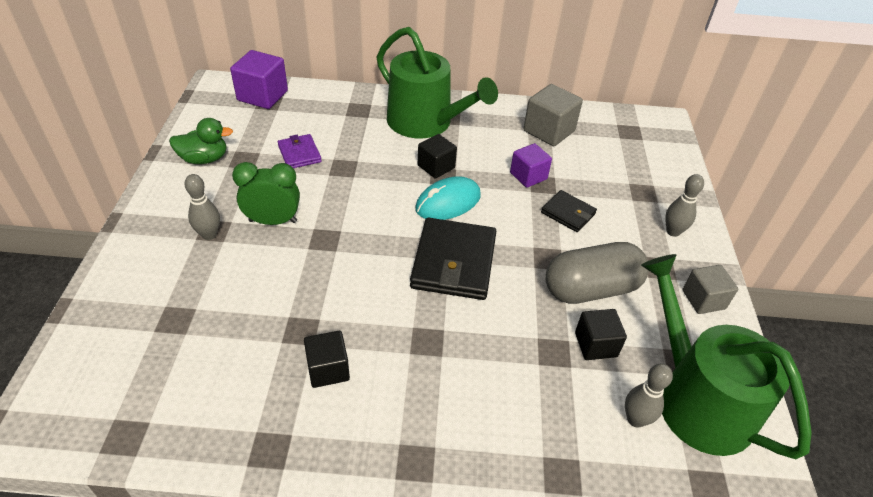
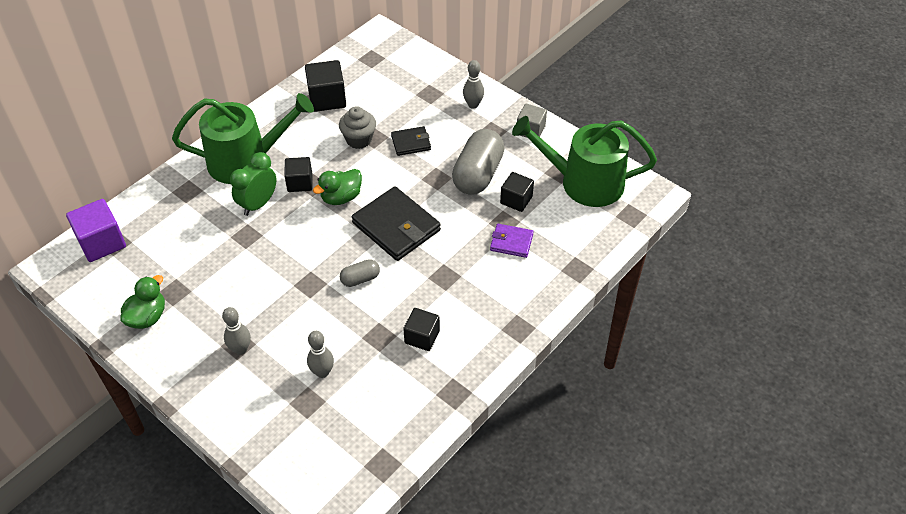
camera: 50 degrees left, 5 degrees up
green clock [232,162,300,225] -> green clock moved to [230,152,277,216]
purple wallet [278,134,322,168] -> purple wallet moved to [490,224,534,258]
turquoise mouse [415,176,481,220] -> green duck [313,169,362,205]
purple cube [510,143,552,188] -> grey cupcake [339,106,376,149]
grey cube [523,84,583,146] -> black cube [305,60,346,112]
grey bowling pin [625,364,673,428] -> grey bowling pin moved to [307,331,334,378]
none -> grey capsule [340,259,380,287]

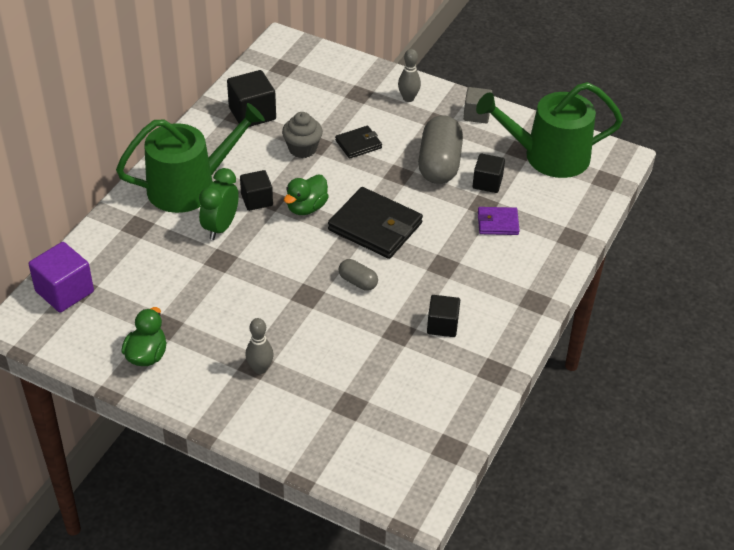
camera: 15 degrees left, 5 degrees down
grey bowling pin [307,331,334,378] -> none
grey capsule [340,259,380,287] -> grey capsule turned 75 degrees clockwise [338,259,378,291]

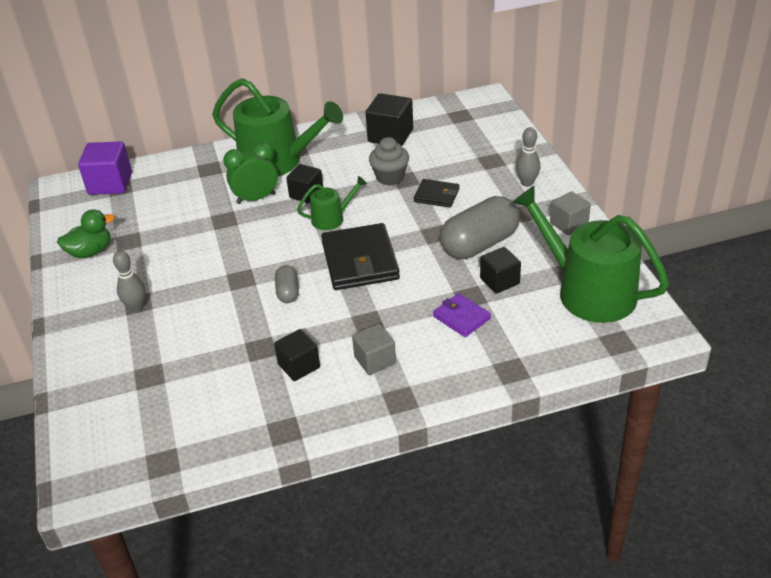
camera: 50 degrees right, 5 degrees down
green duck [284,174,329,215] -> green watering can [297,176,367,230]
none -> grey cube [352,324,396,375]

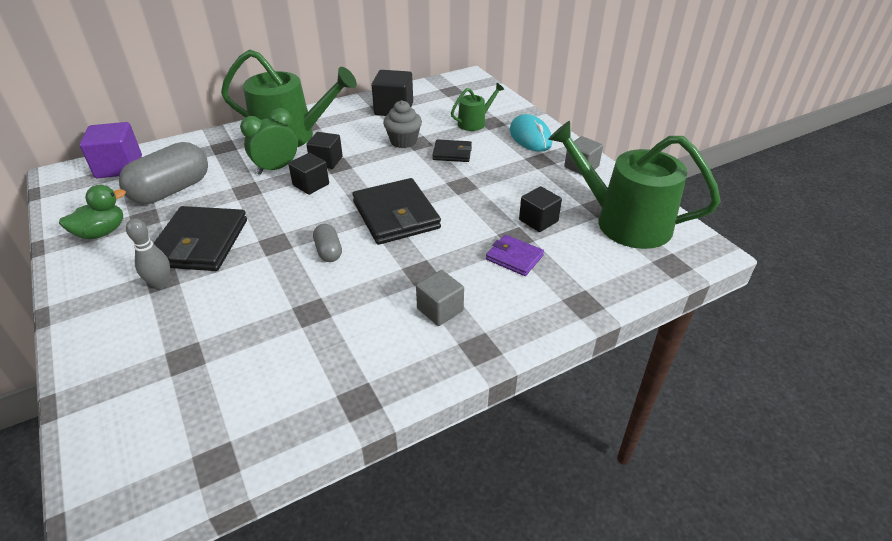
camera: 15 degrees left, 0 degrees up
black cube [274,329,320,381] -> black cube moved to [288,153,329,195]
green watering can [297,176,367,230] -> green watering can moved to [451,83,504,131]
grey capsule [440,196,520,259] -> grey capsule moved to [119,142,208,204]
grey bowling pin [516,127,540,187] -> turquoise mouse [510,114,552,152]
none -> black wallet [153,206,247,271]

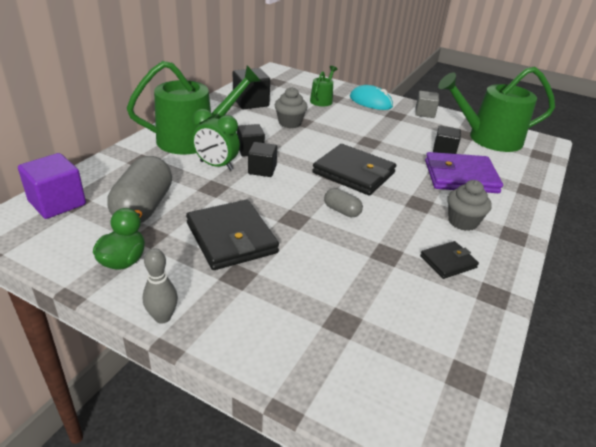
camera: 35 degrees left, 5 degrees down
grey bowling pin [126,219,170,289] -> grey bowling pin moved to [143,248,178,324]
green clock [240,108,297,175] -> green clock turned 90 degrees counterclockwise [192,109,240,171]
grey cube [416,270,464,326] -> grey cupcake [447,180,492,231]
black wallet [432,139,472,162] -> black wallet moved to [420,241,479,279]
purple wallet [486,235,544,276] -> purple wallet [425,152,503,193], size x1.86

